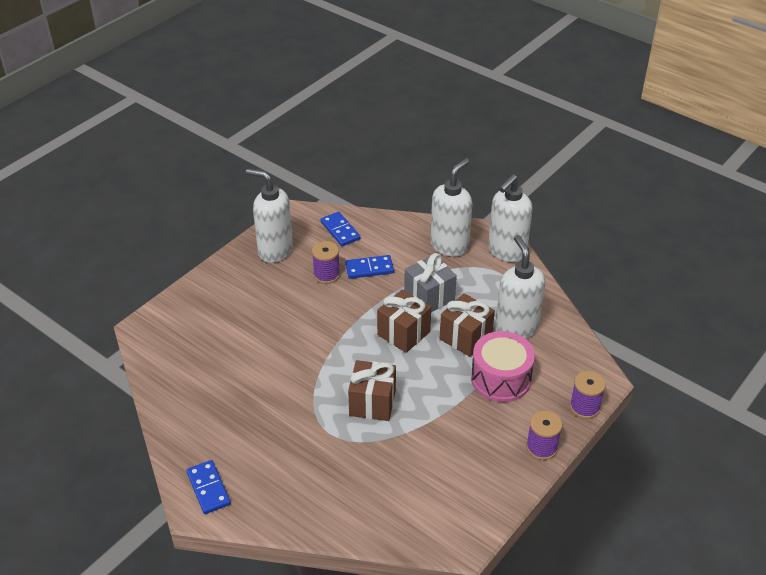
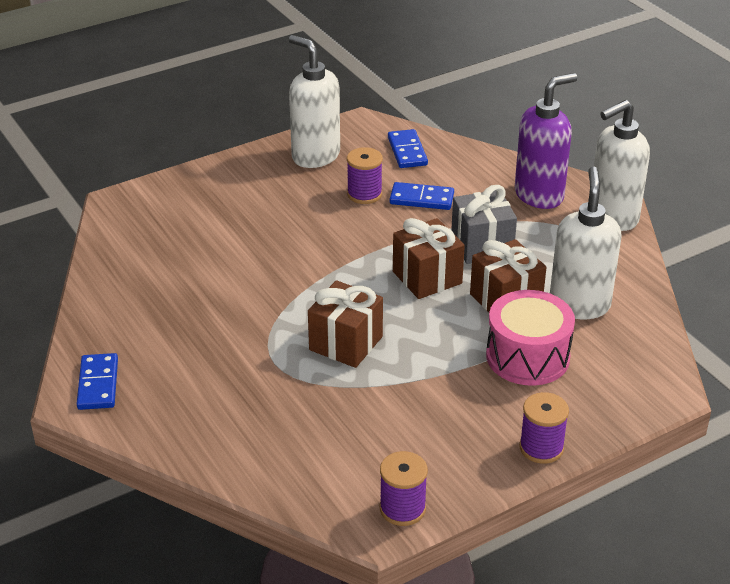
camera: 20 degrees right, 5 degrees down
white soap dispenser [430,158,472,257] -> purple soap dispenser [515,73,577,209]
purple spool [570,371,606,419] -> purple spool moved to [380,451,428,526]

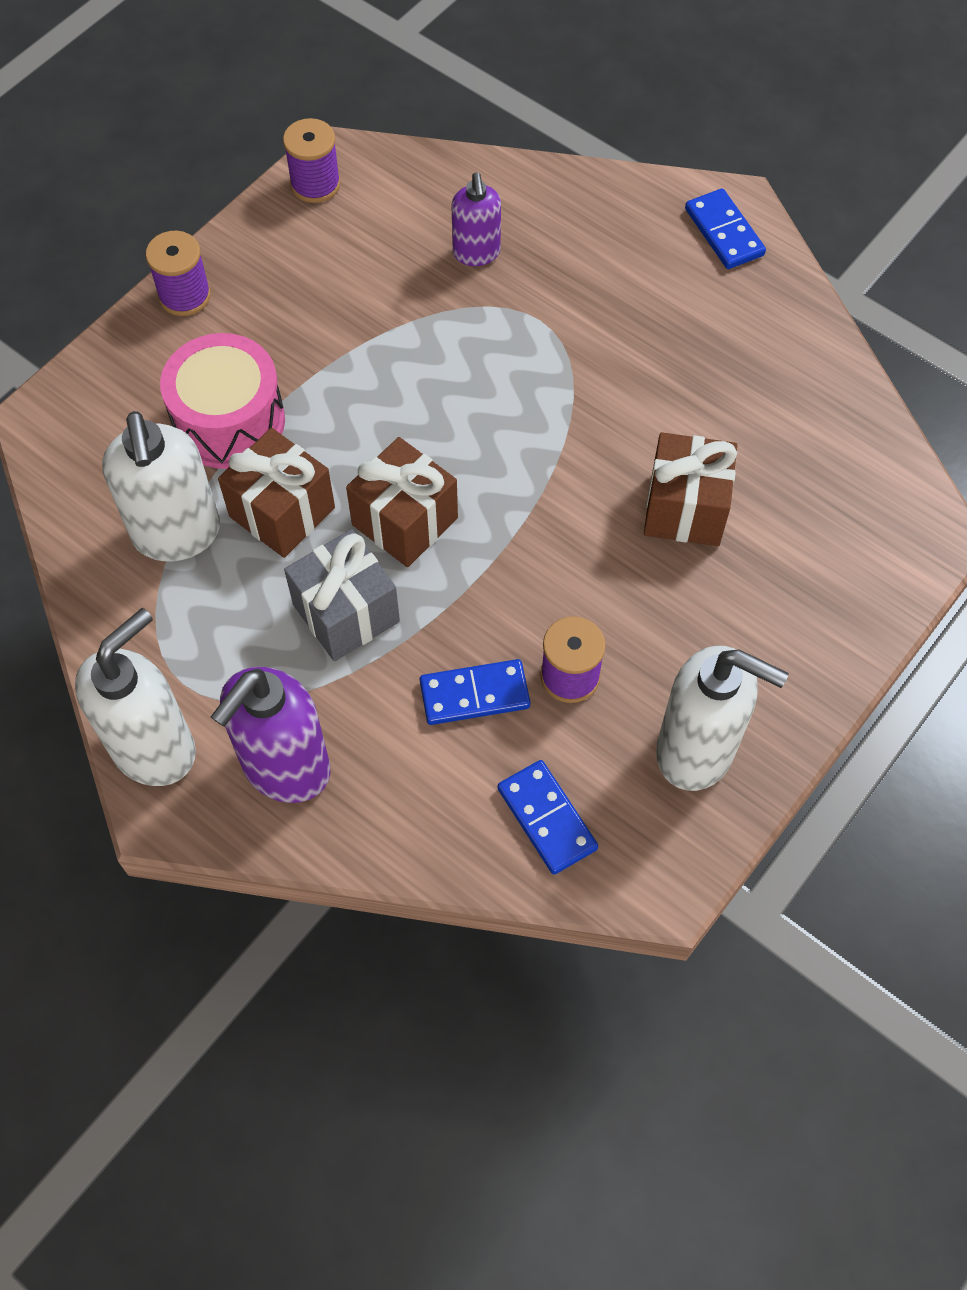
camera: 160 degrees right, 25 degrees up
brown gift [308,280,383,368] -> brown gift moved to [644,432,737,546]
none -> purple soap dispenser [452,172,501,266]

